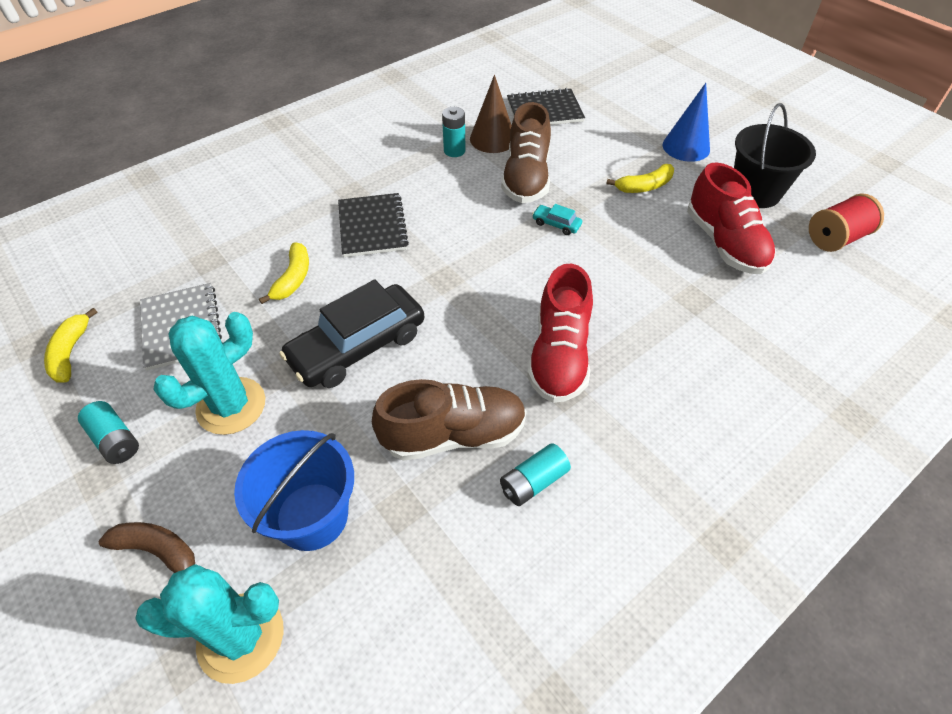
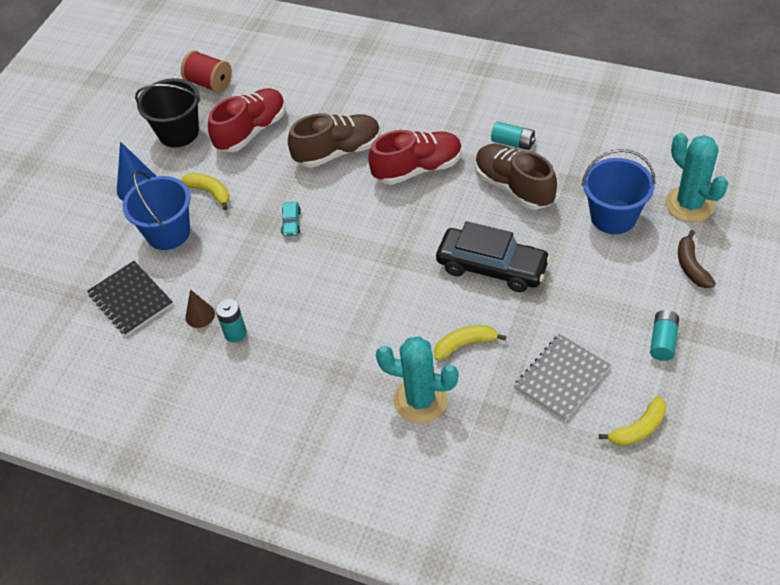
camera: 115 degrees left, 0 degrees up
turquoise cactus [153,312,265,435] -> turquoise cactus moved to [376,336,458,423]
black notebook [338,193,409,257] -> none
brown cone [470,75,512,153] -> brown cone [185,289,215,328], size x0.62
brown shoe [501,102,551,203] -> brown shoe moved to [288,113,381,168]
none -> blue bucket [122,170,191,250]

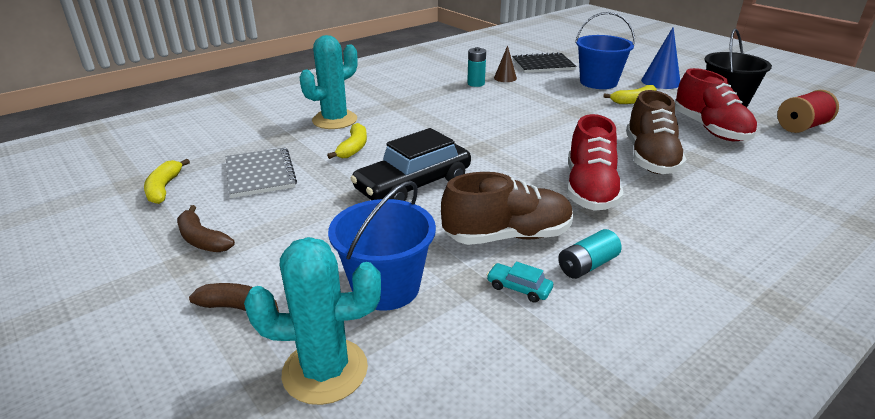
camera: 115 degrees right, 20 degrees down
turquoise car [281,202,301,237] -> turquoise car moved to [487,262,553,303]
turquoise battery [650,310,679,361] -> brown banana [177,205,235,252]

